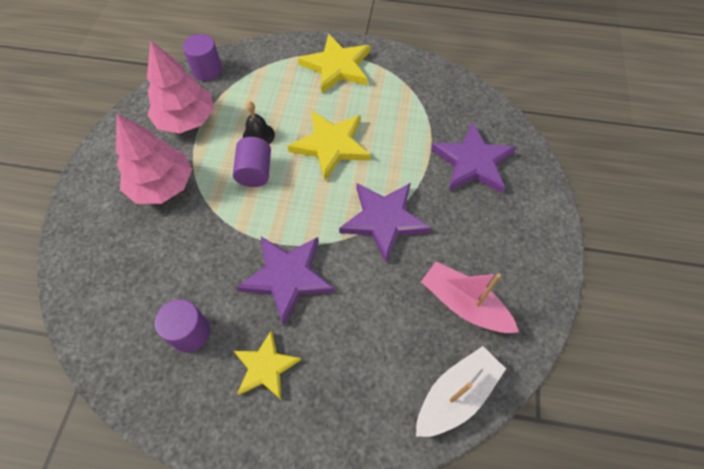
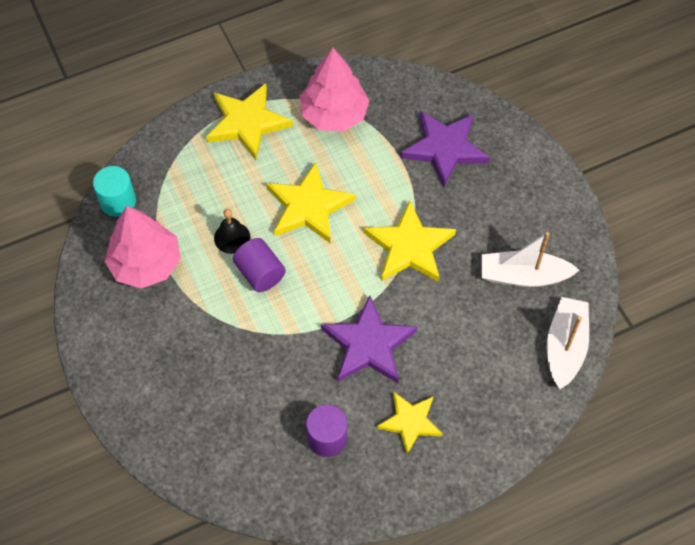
camera: 35 degrees left, 0 degrees up
pink tree [116,114,192,204] -> pink tree moved to [300,48,370,132]
purple cylinder [183,34,222,81] -> turquoise cylinder [93,166,136,217]
purple star [339,183,431,263] -> yellow star [364,200,456,282]
pink boat [421,262,519,333] -> white boat [482,232,579,287]

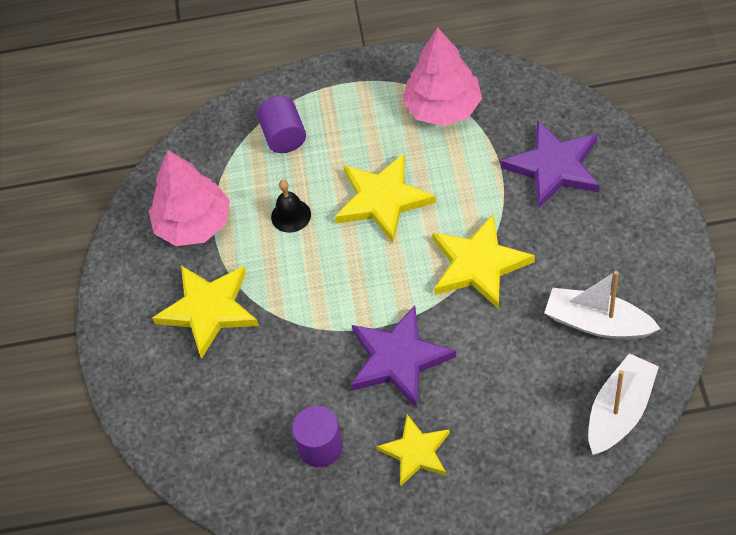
camera: 25 degrees right, 5 degrees down
turquoise cylinder [93,166,136,217] -> none
yellow star [206,83,293,160] -> yellow star moved to [152,265,259,359]
purple cylinder [233,238,286,292] -> purple cylinder moved to [257,96,306,153]

